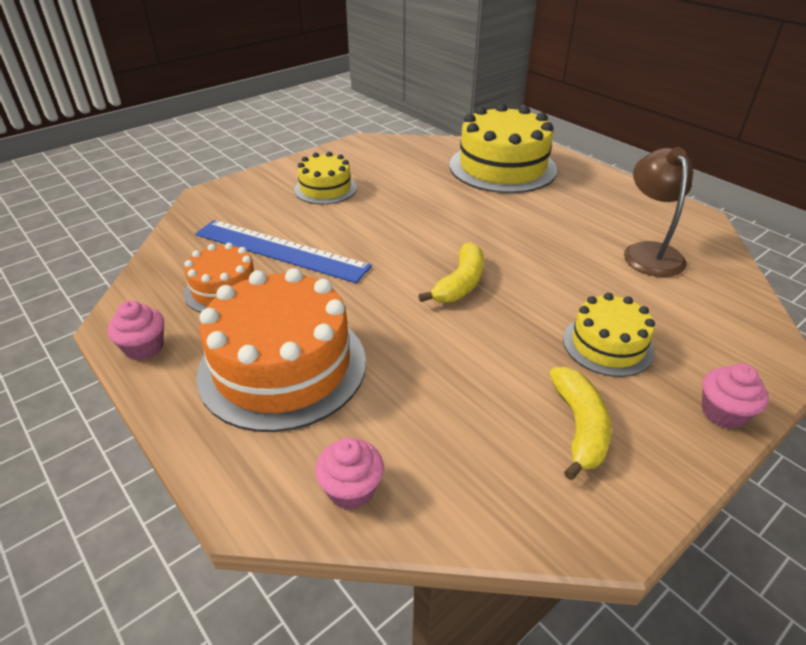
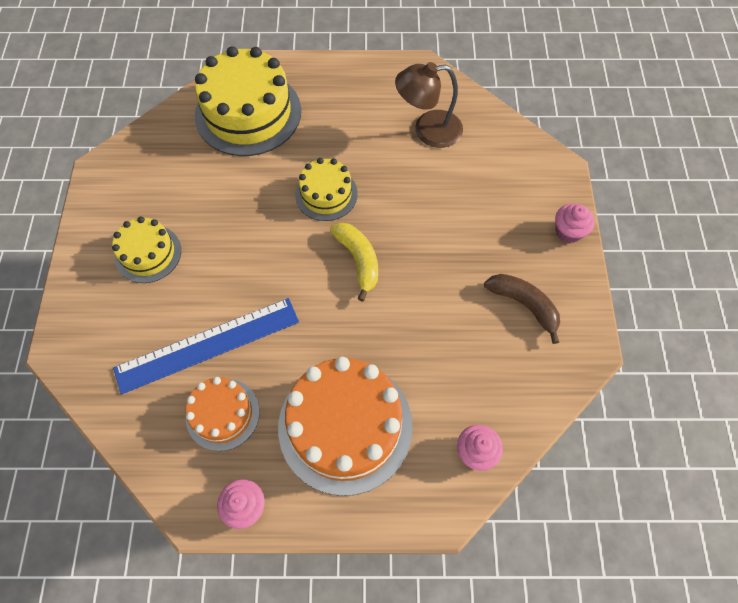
camera: 50 degrees left, 25 degrees up
yellow banana [549,367,611,480] -> brown banana [484,274,560,344]
yellow cake [563,293,655,377] -> yellow cake moved to [295,158,358,221]
brown lamp [624,147,693,277] -> brown lamp turned 45 degrees counterclockwise [395,62,463,148]

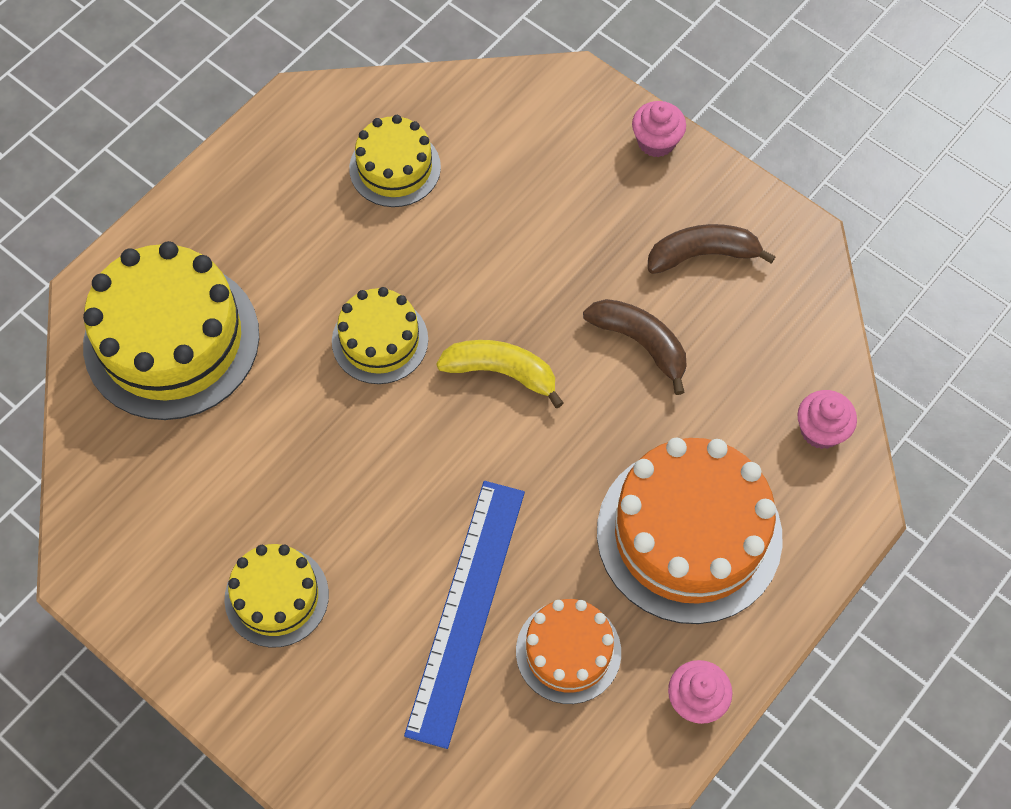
camera: 50 degrees left, 0 degrees up
brown lamp [395,62,463,148] -> yellow cake [349,115,441,207]
none -> brown banana [583,299,687,395]

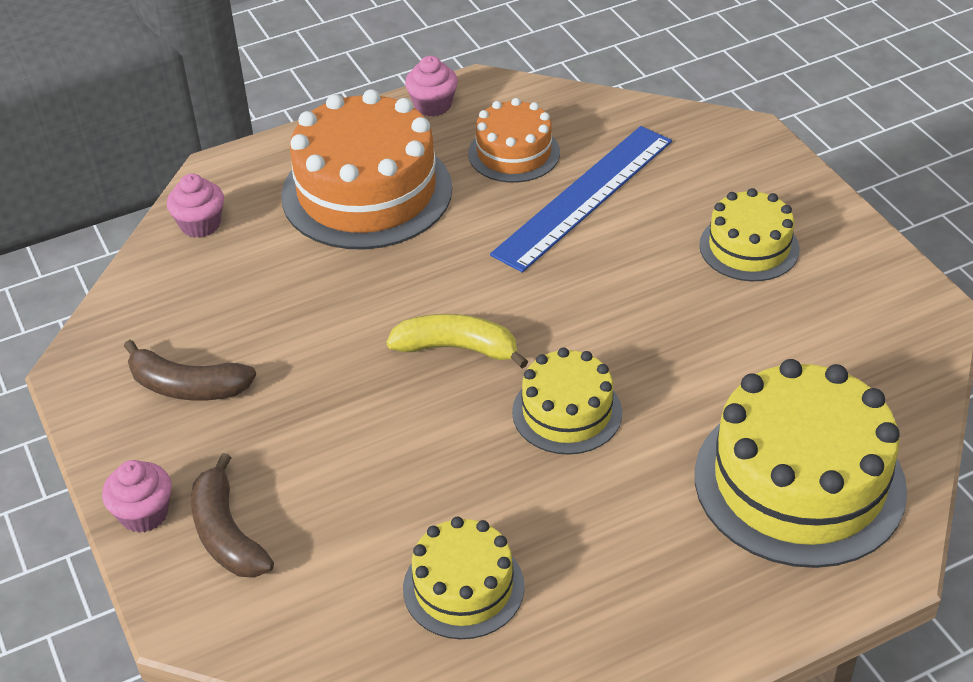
camera: 155 degrees left, 20 degrees down
yellow banana [436,340,564,408] -> yellow banana turned 150 degrees clockwise [386,314,529,368]
brown banana [583,299,687,395] -> brown banana moved to [191,453,274,578]

